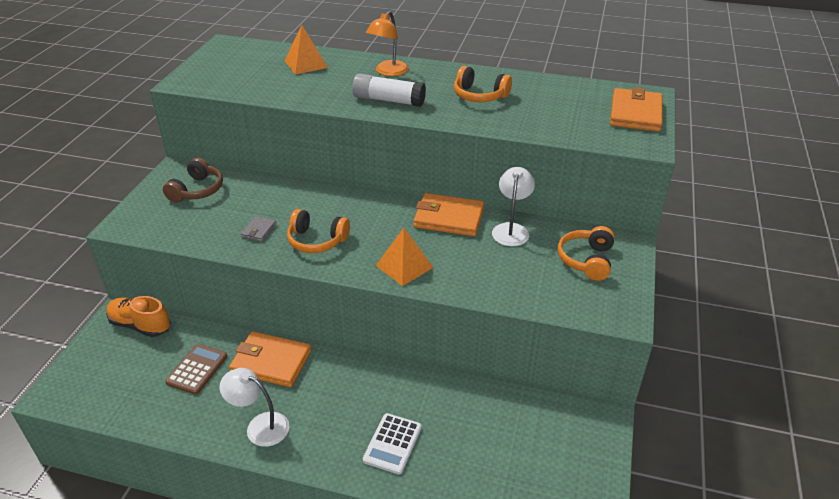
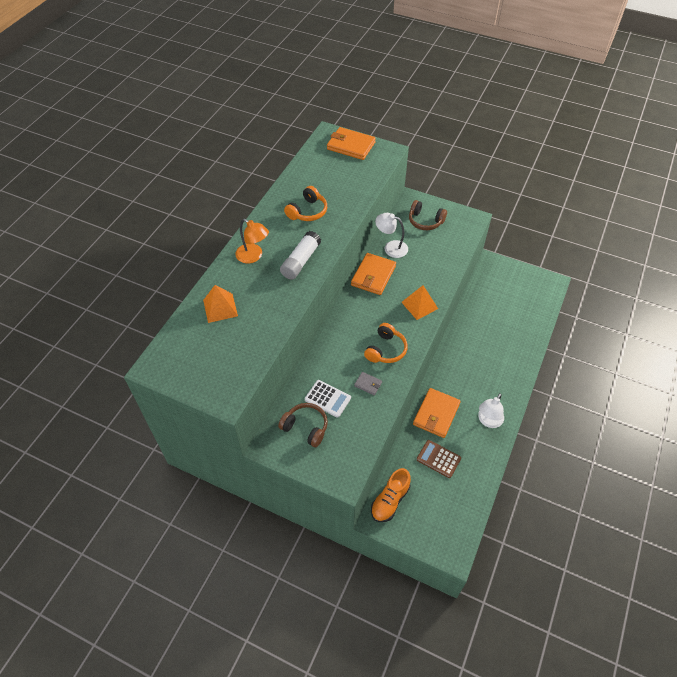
camera: 80 degrees left, 15 degrees up
white calculator [363,413,422,474] -> white calculator moved to [305,380,351,418]
orange headphones [558,226,615,281] -> brown headphones [409,200,447,230]

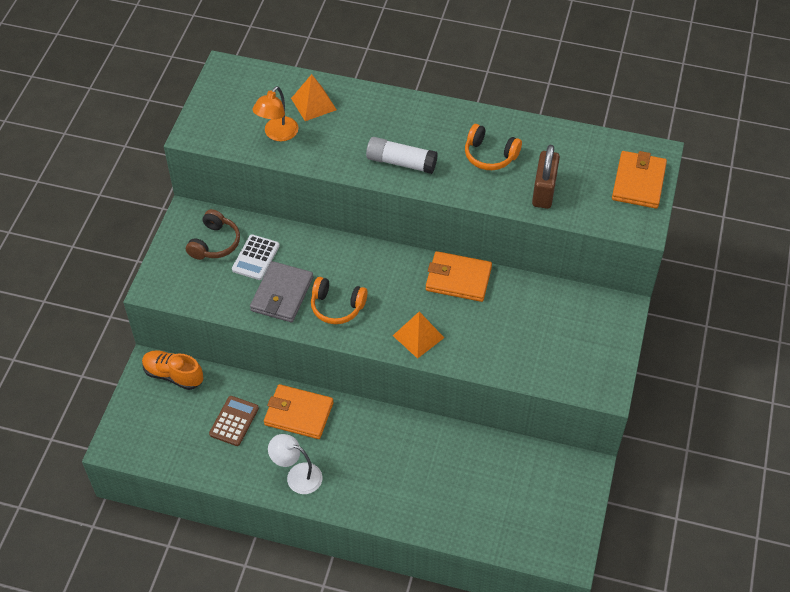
camera: 80 degrees right, 0 degrees up
orange lamp [235,219,269,263] -> orange lamp moved to [252,86,298,141]
grey wallet [354,372,382,395] -> grey wallet [250,261,313,322], size x2.07
white lamp [375,213,408,258] -> none
brown headphones [409,200,447,230] -> none
none -> brown padlock [532,145,560,209]

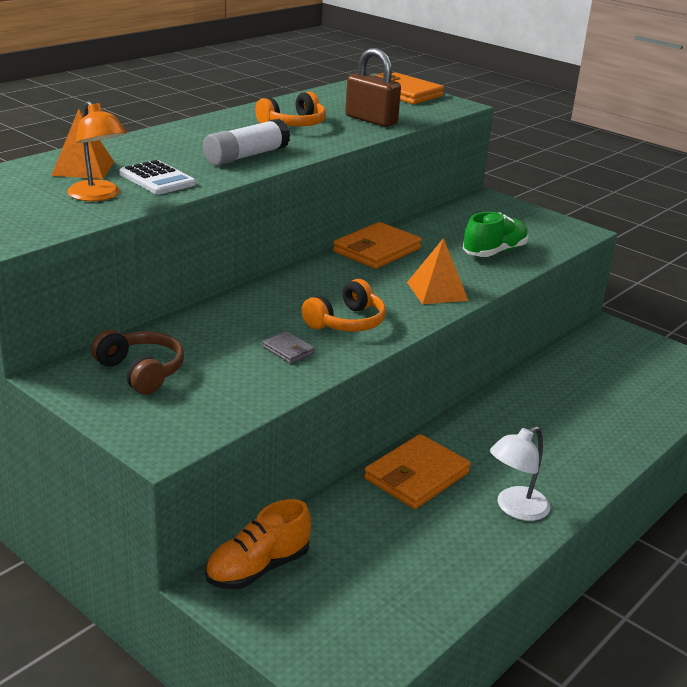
camera: 65 degrees left, 25 degrees down
brown calculator [209,396,259,446] -> none
white calculator [232,234,280,280] -> white calculator moved to [119,160,196,195]
grey wallet [250,261,313,322] -> grey wallet [262,331,315,364], size x0.48
none -> green shoe [463,212,529,257]

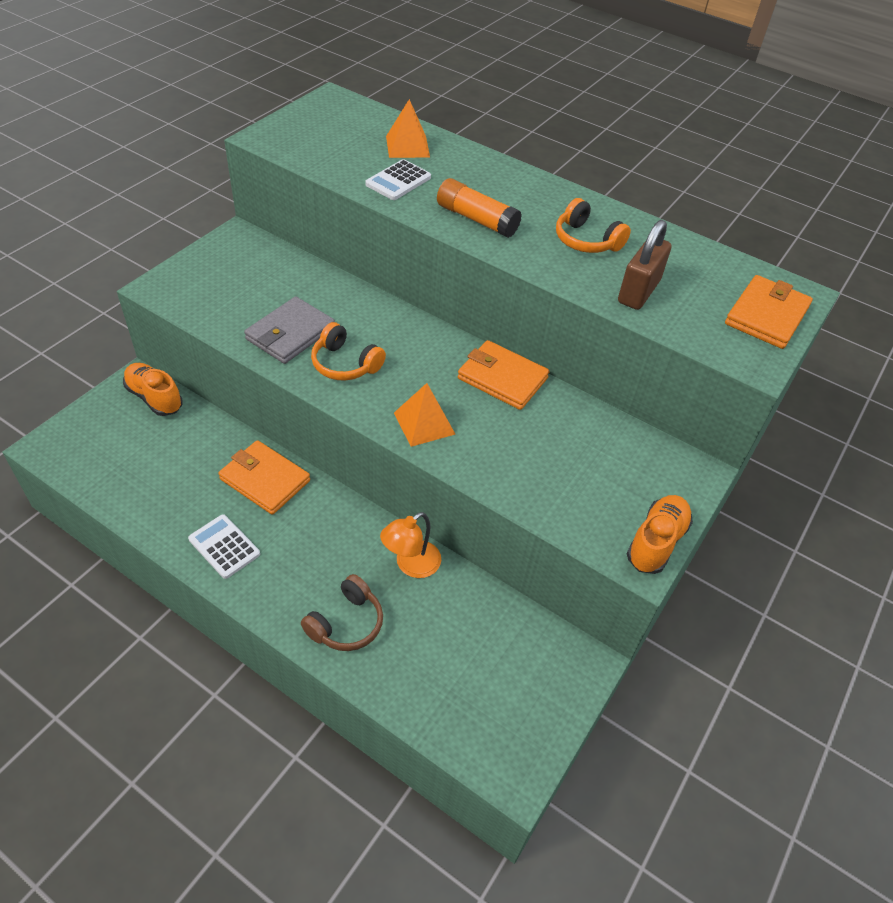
camera: 80 degrees right, 20 degrees up
orange lamp [67,101,127,201] -> orange lamp moved to [380,512,441,578]
brown headphones [91,330,184,394] -> brown headphones moved to [301,574,383,651]
white glue stick [203,119,290,166] -> orange glue stick [437,178,522,238]
grey wallet [262,331,315,364] -> grey wallet [244,296,335,364], size x2.07
green shoe [463,212,529,257] -> none
white lamp [490,426,550,521] -> white calculator [188,514,260,579]
none -> orange shoe [627,495,693,574]

